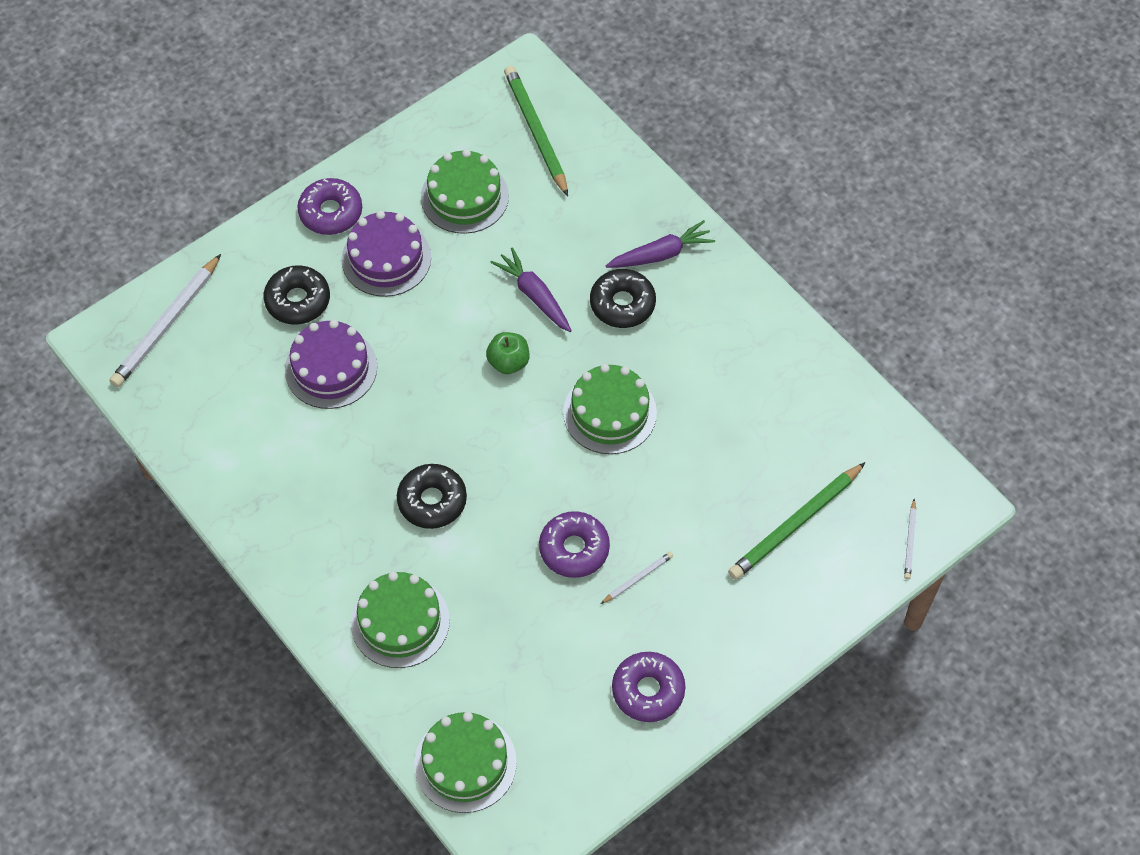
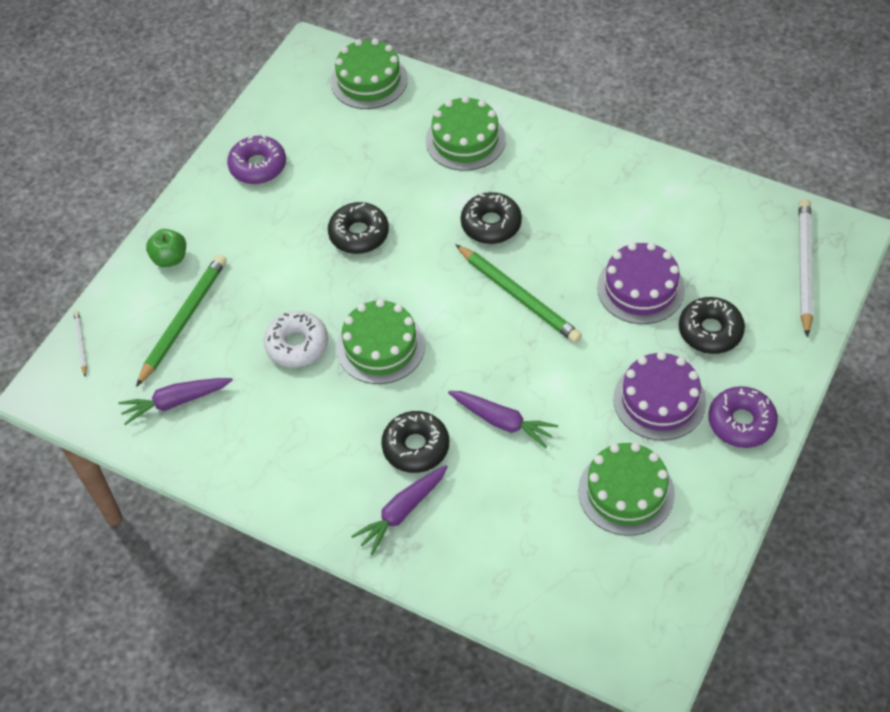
camera: 160 degrees right, 5 degrees down
green apple [486,332,529,374] -> green apple moved to [146,229,186,267]
green pencil [504,66,568,196] -> green pencil moved to [455,244,582,343]
purple donut [539,511,610,578] -> black donut [328,202,389,254]
white pencil [601,552,673,604] -> none
none -> purple carrot [118,378,233,425]
none -> white donut [263,311,328,367]

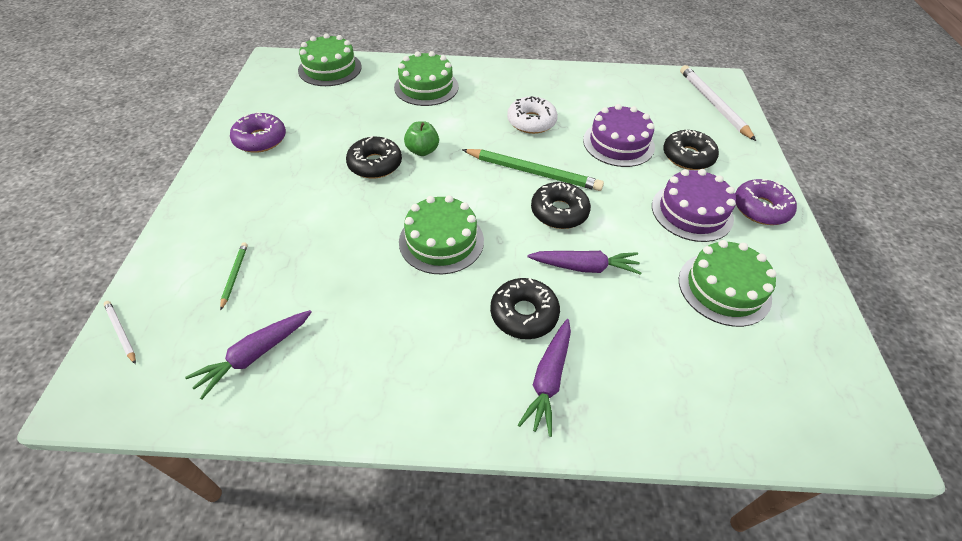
camera: 30 degrees left, 5 degrees down
green pencil [136,254,227,387] -> green pencil [220,243,248,311], size x0.47
green apple [146,229,186,267] -> green apple moved to [404,121,439,156]
white donut [263,311,328,367] -> white donut moved to [507,96,558,134]
black donut [461,192,522,244] -> black donut moved to [531,182,591,229]

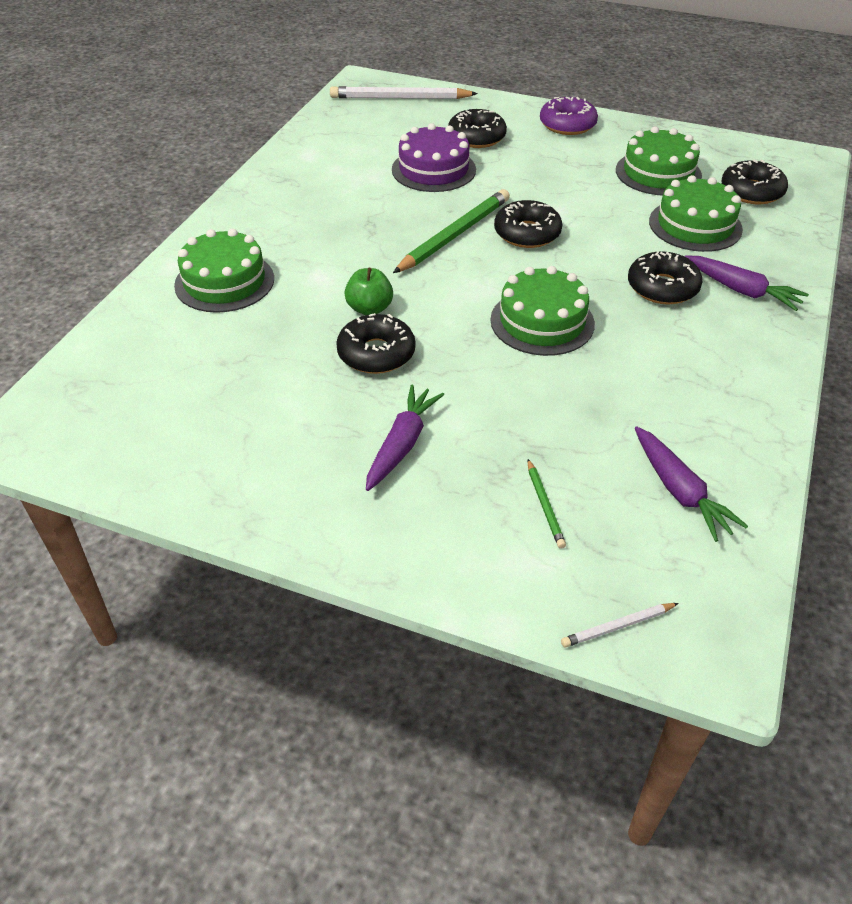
camera: 70 degrees left, 5 degrees down
green pencil [220,243,248,311] -> green pencil turned 120 degrees counterclockwise [528,459,566,549]
purple donut [230,112,286,153] -> none
green cake [298,33,362,86] -> green cake moved to [649,175,743,252]
white donut [507,96,558,134] -> none
purple carrot [527,251,642,275] -> purple carrot moved to [366,385,444,491]
purple cake [652,169,736,242] -> none
none -> black donut [721,160,788,204]

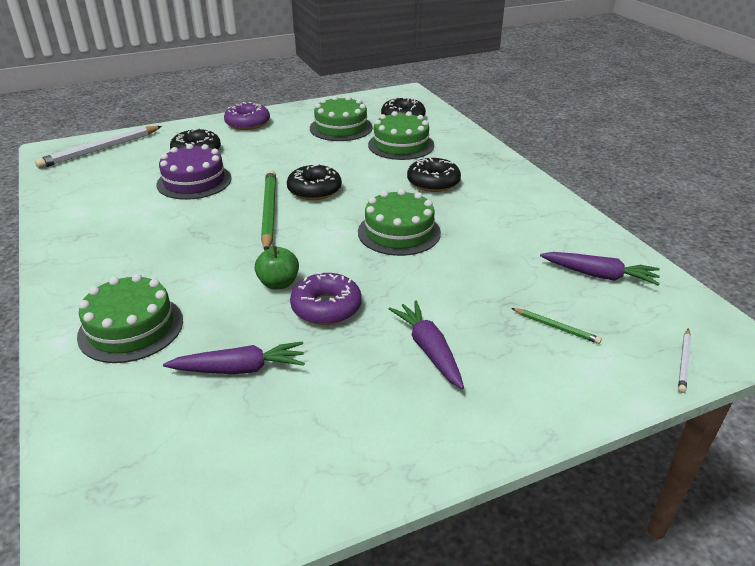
camera: 45 degrees left, 10 degrees down
black donut [336,313,416,374] -> purple donut [290,272,362,325]
purple carrot [684,256,809,311] -> purple carrot moved to [163,341,305,374]

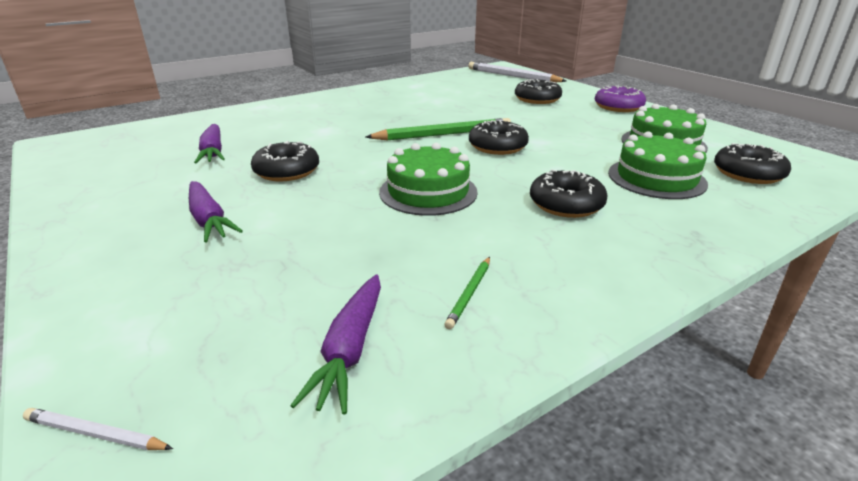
camera: 80 degrees right, 5 degrees down
green cake [77,274,183,363] -> none
purple cake [156,144,232,200] -> none
green apple [255,246,299,290] -> none
purple donut [290,272,362,325] -> black donut [251,141,319,181]
purple carrot [389,300,464,389] -> purple carrot turned 90 degrees clockwise [189,181,243,243]
green pencil [511,308,602,344] -> green pencil moved to [444,257,490,329]

